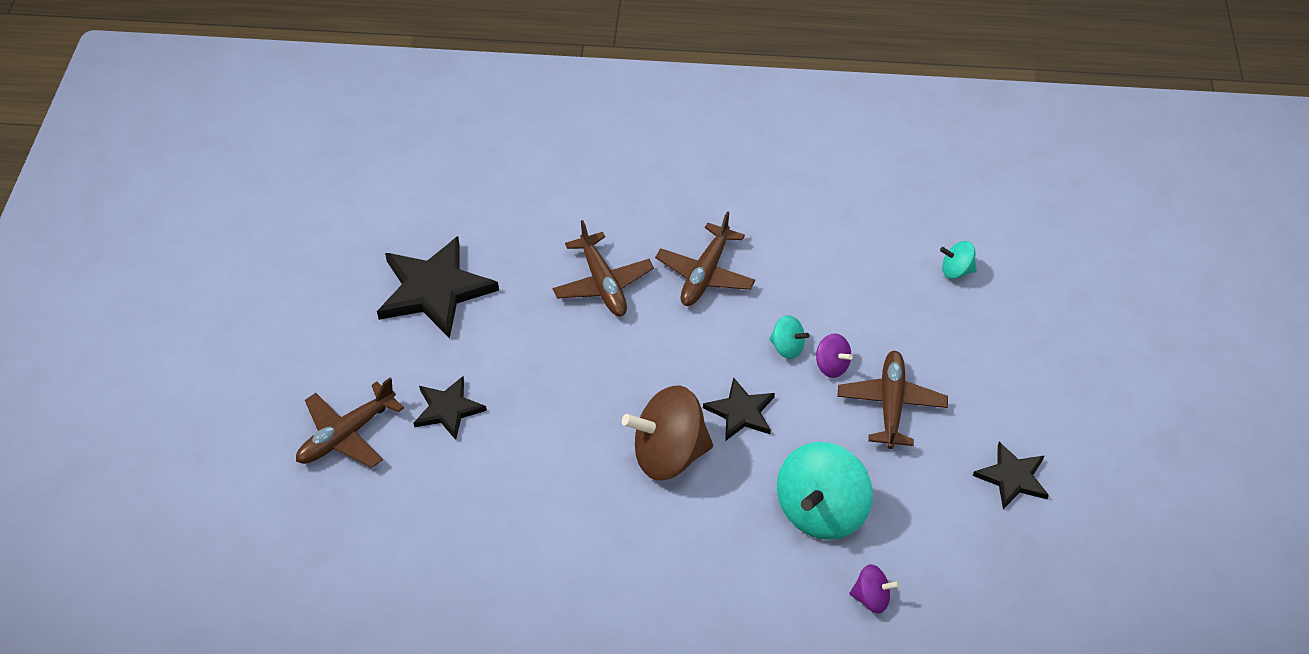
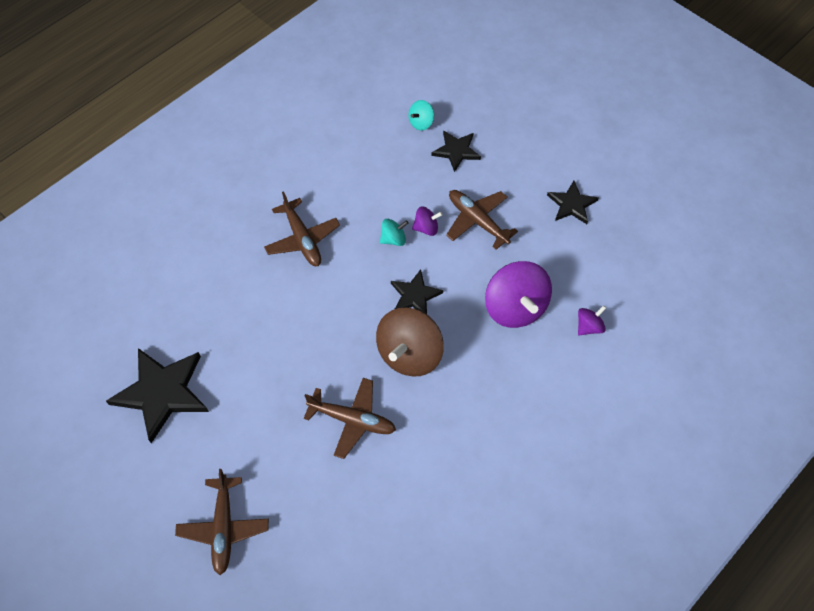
camera: 50 degrees left, 10 degrees up
black star [413,376,487,440] -> black star moved to [431,130,481,172]
brown plane [553,220,654,316] -> brown plane moved to [304,378,396,459]
turquoise spinning top [777,442,873,540] -> purple spinning top [485,261,552,328]

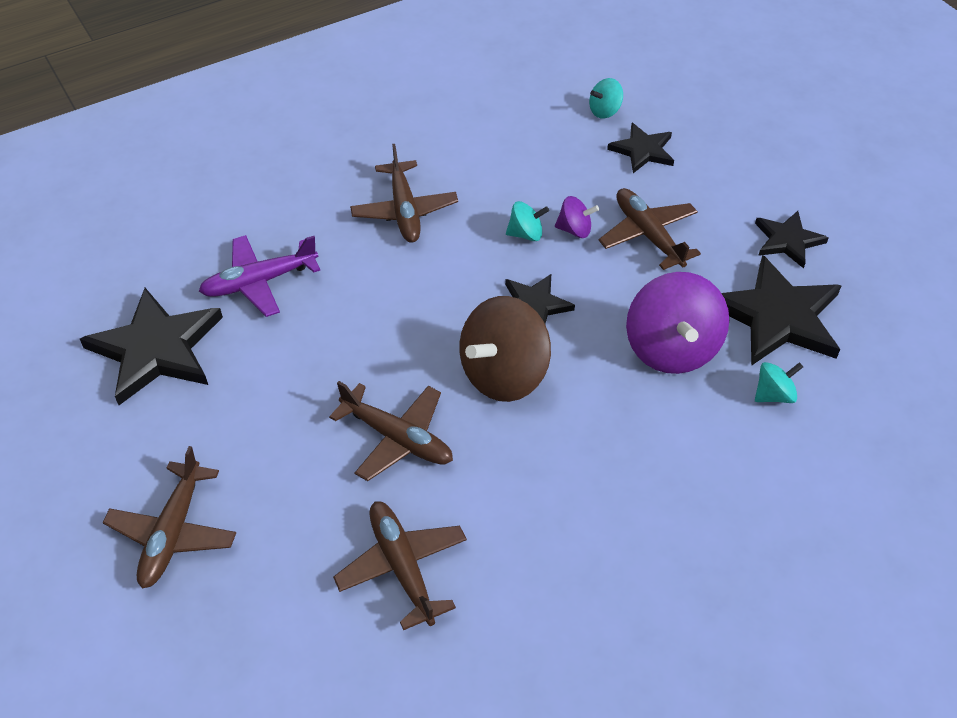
camera: 15 degrees right, 10 degrees down
purple spinning top [578,305,606,336] -> turquoise spinning top [755,362,803,403]
none -> purple plane [199,235,320,317]
none -> brown plane [333,501,467,630]
none -> black star [721,255,842,366]

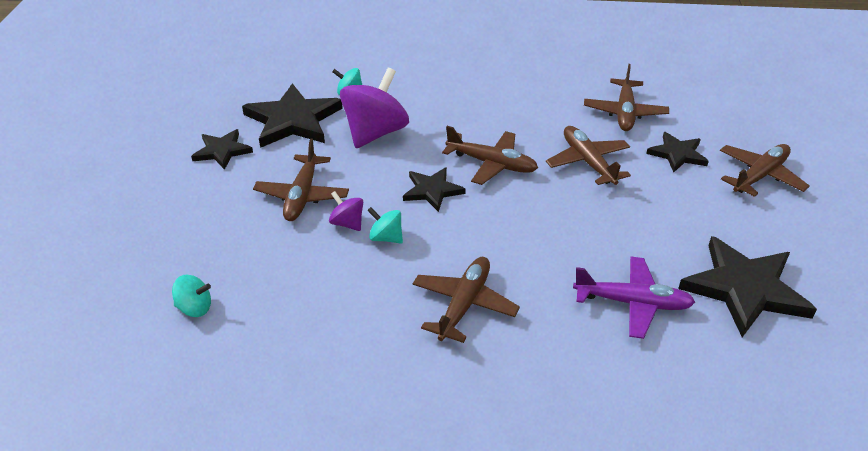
camera: 145 degrees left, 10 degrees down
brown spinning top [459,296,551,402] -> brown plane [442,126,538,185]
black star [607,123,674,173] -> black star moved to [646,132,709,173]

